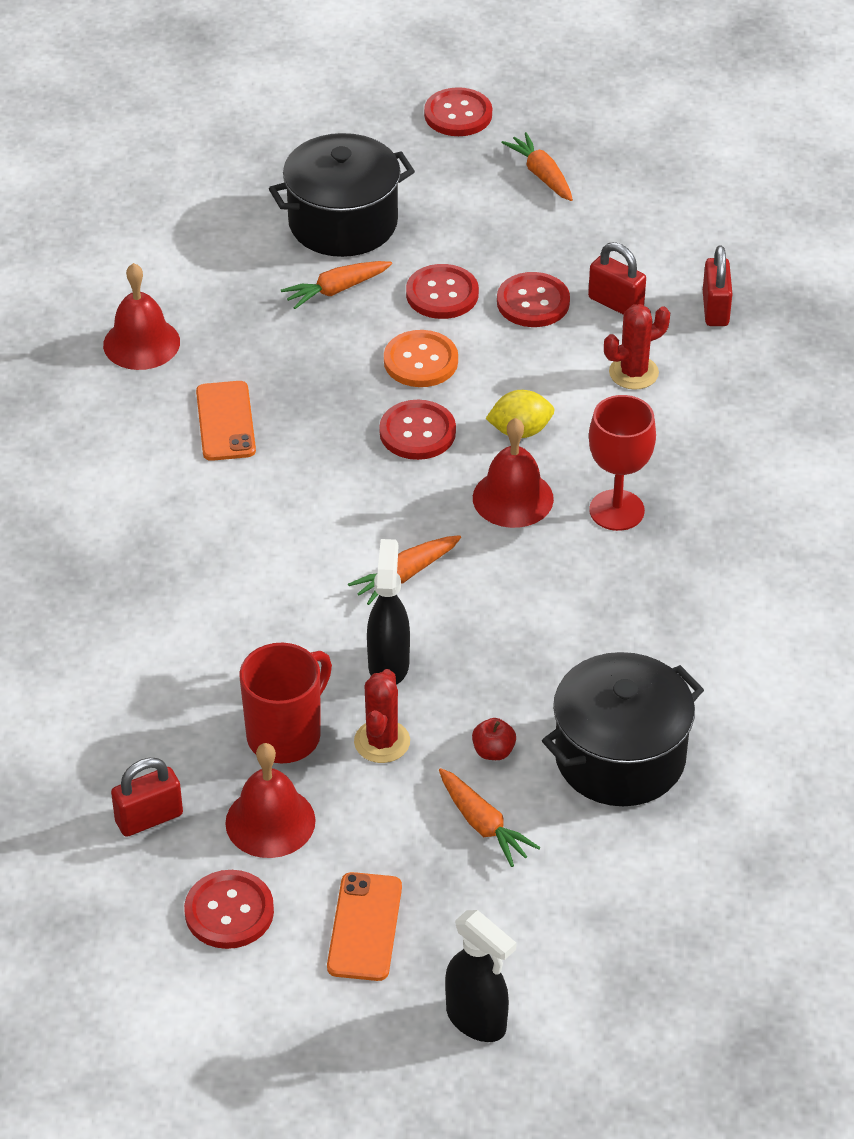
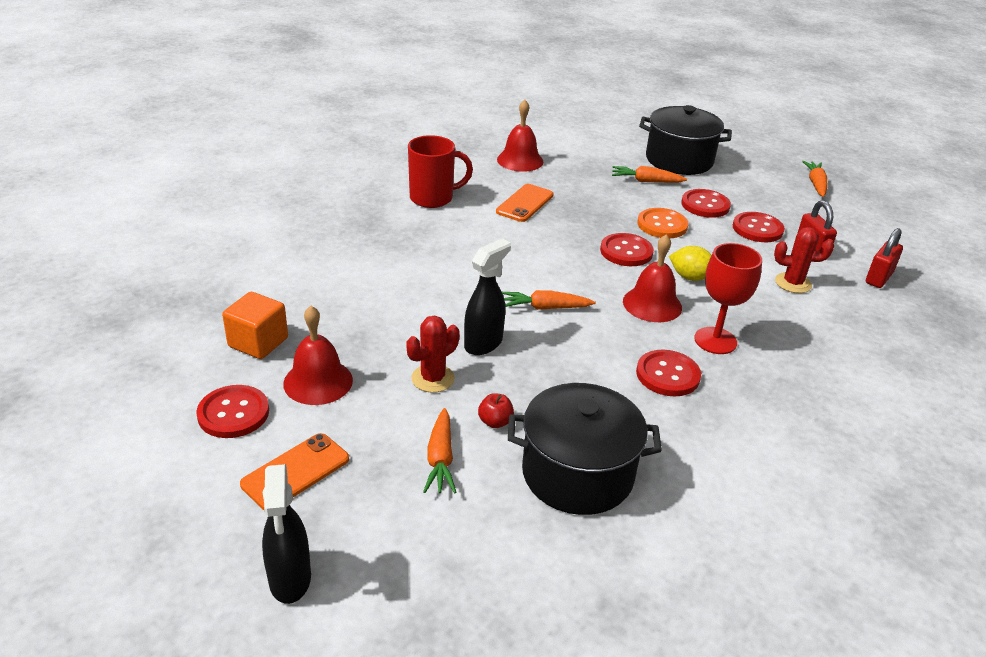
camera: 35 degrees right, 10 degrees down
red padlock [111,758,183,837] -> orange cube [222,292,288,359]
red mug [239,643,332,763] -> red mug moved to [408,135,473,208]
red button [424,87,492,136] -> red button moved to [636,350,701,396]

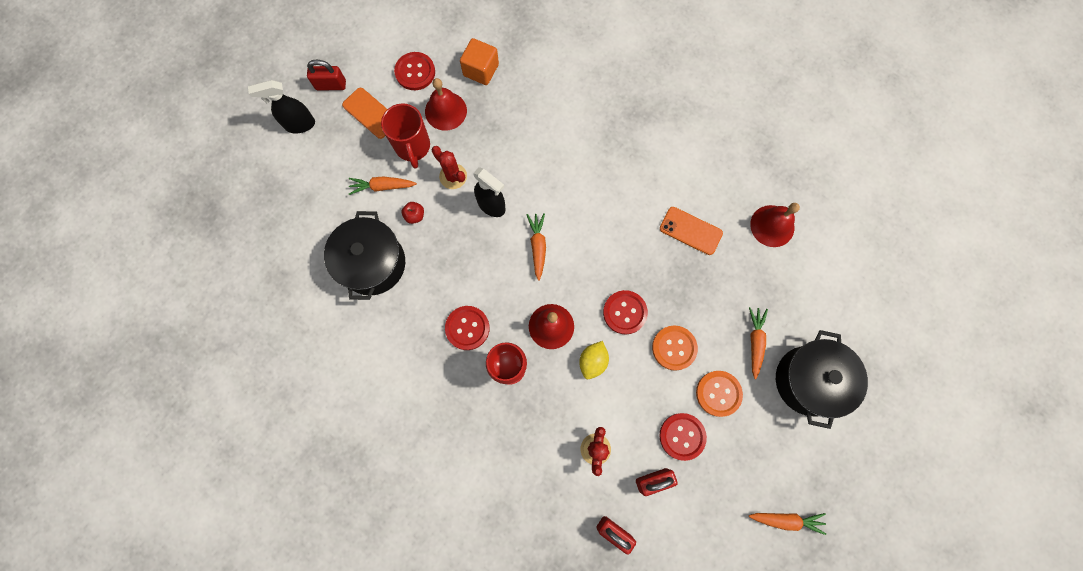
camera: 90 degrees right, 40 degrees up
red mug [408,135,473,208] -> red mug moved to [381,103,430,169]
red button [681,189,731,218] -> orange button [696,371,743,417]
none -> red padlock [307,60,346,90]

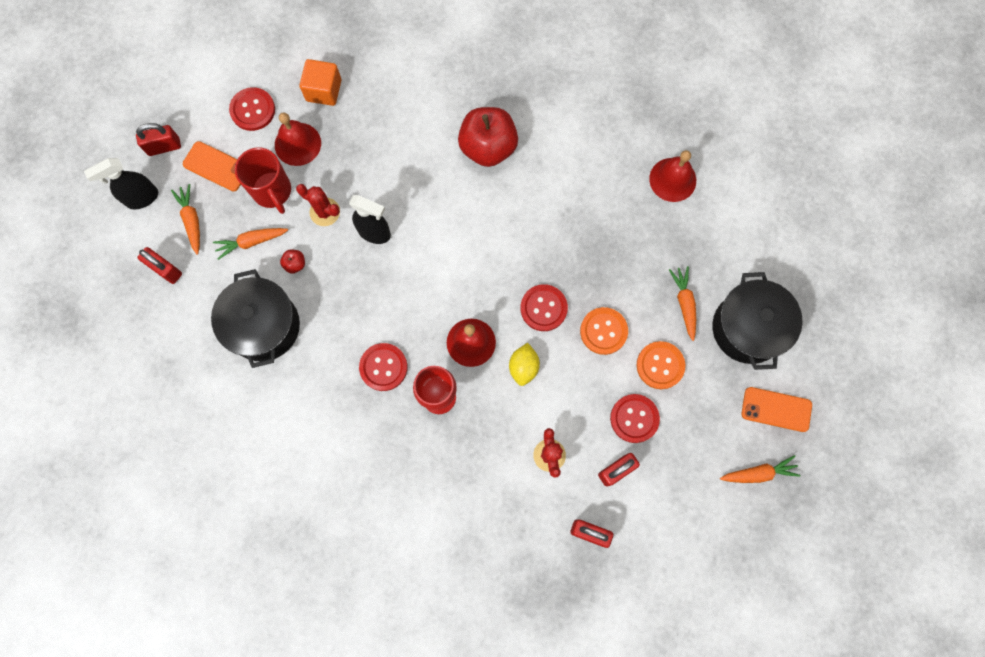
camera: 15 degrees left, 0 degrees up
orange carrot [527,213,546,281] -> orange carrot moved to [171,184,200,255]
orange phone [660,207,723,255] -> orange phone moved to [741,387,812,432]
none -> red padlock [138,247,182,284]
none -> red apple [458,107,518,167]

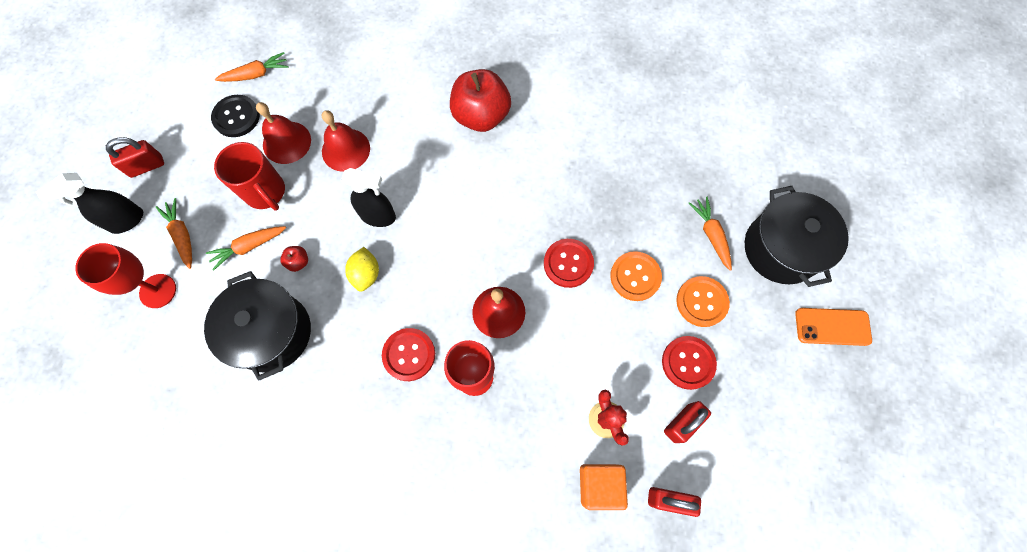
camera: 10 degrees left, 5 degrees down
red padlock [138,247,182,284] -> red goblet [75,243,176,308]
orange phone [183,141,241,191] -> none
red button [229,87,275,131] -> black button [211,95,260,137]
red cactus [296,184,340,226] -> none
orange cube [300,59,341,106] -> orange cube moved to [580,464,628,510]
yellow lemon [509,343,540,386] -> yellow lemon moved to [345,247,379,292]
red bell [649,150,696,202] -> red bell moved to [322,110,370,172]
orange carrot [720,455,801,483] -> orange carrot moved to [215,52,289,82]

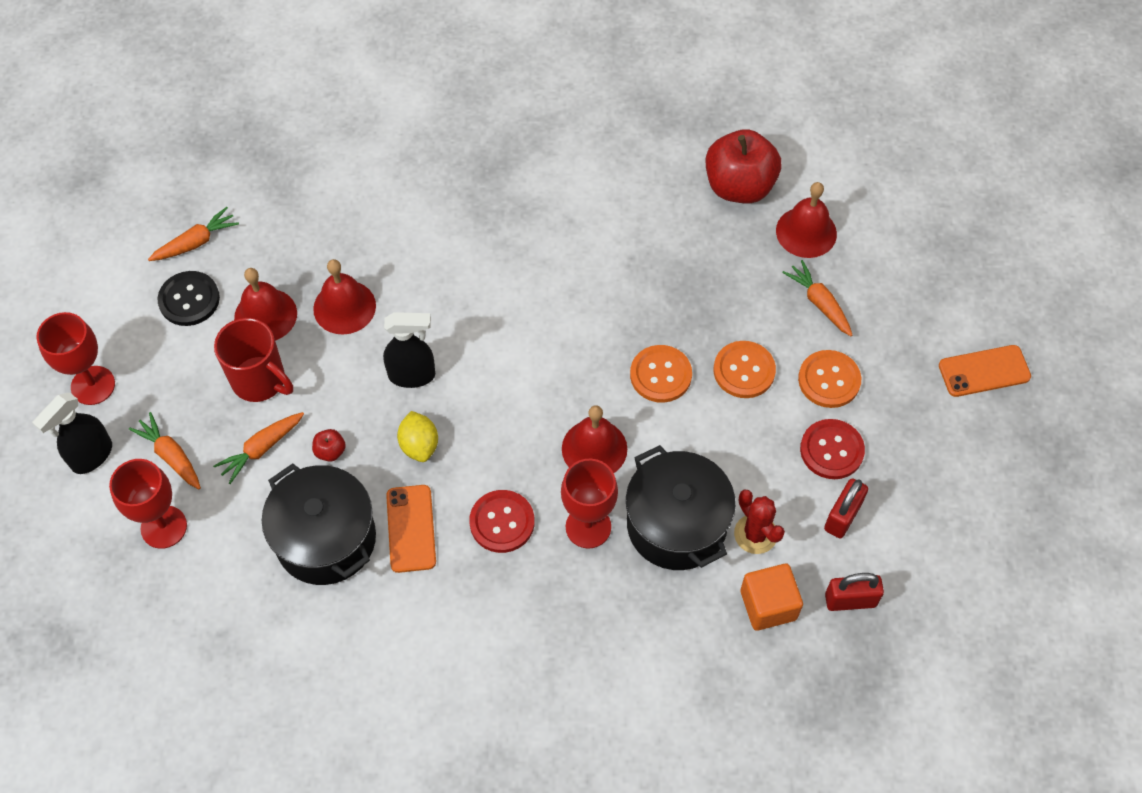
camera: 15 degrees left, 10 degrees down
red padlock [106,137,164,178] -> red goblet [37,312,115,405]
red apple [450,69,511,132] -> red apple moved to [706,129,781,204]
red button [544,239,594,288] -> orange button [630,345,692,403]
black pot [745,186,849,287] -> black pot moved to [626,445,736,570]
none -> orange phone [386,485,436,573]
none -> red bell [776,182,837,258]

